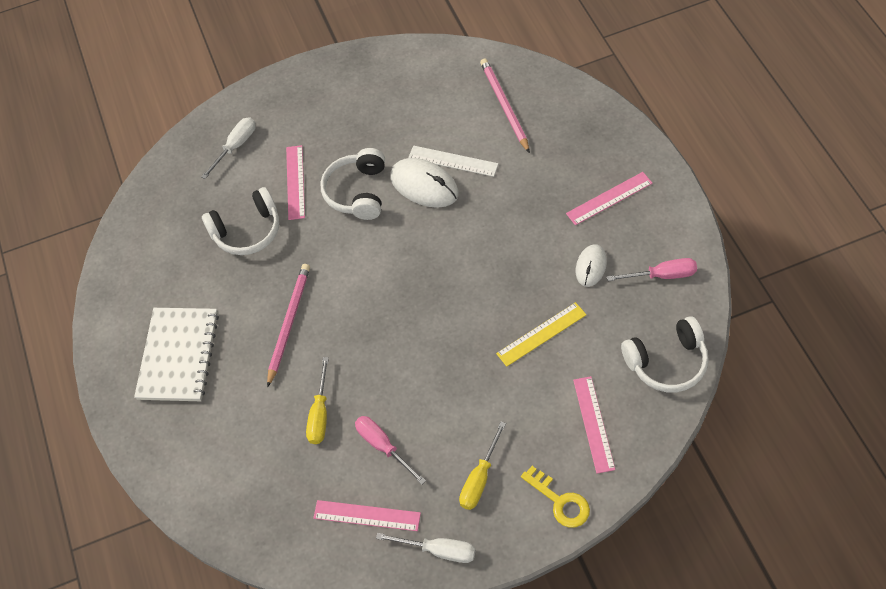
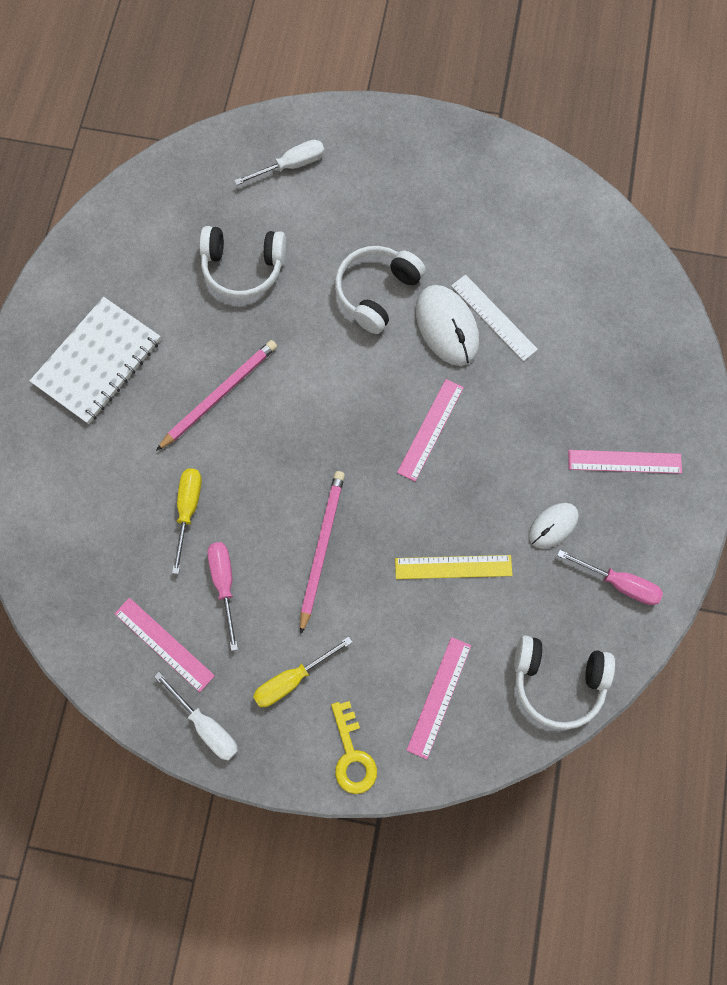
camera: 25 degrees right, 15 degrees up
pink ruler [286,145,305,220] -> pink ruler moved to [397,379,464,481]
yellow screwdriver [306,357,329,444] -> yellow screwdriver turned 150 degrees clockwise [172,468,202,574]
pink pencil [480,59,530,153] -> pink pencil moved to [300,471,345,634]

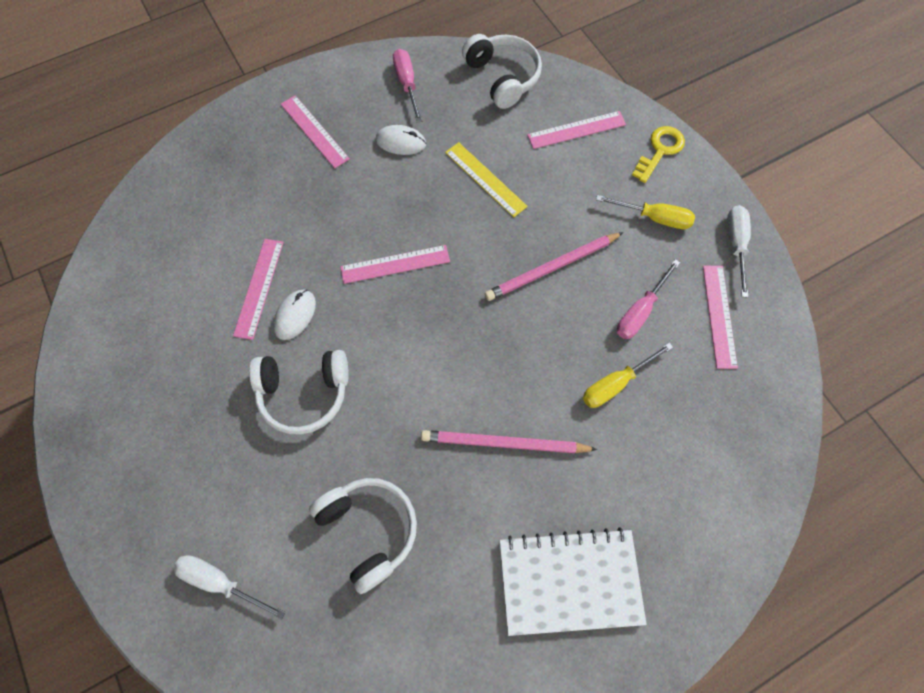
camera: 130 degrees left, 5 degrees down
white mouse [416,285,479,366] -> white mouse [273,289,316,340], size x0.61
white ruler [451,274,538,361] -> pink ruler [233,239,284,340]

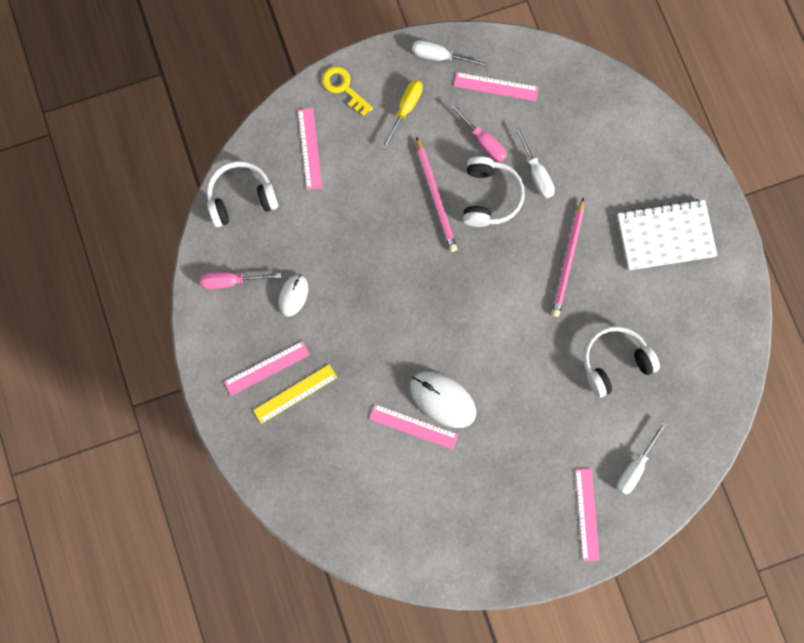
camera: 80 degrees left, 10 degrees up
white headphones [249,350,349,435] -> white headphones moved to [463,156,525,227]
white mouse [273,289,316,340] -> white mouse [410,371,476,428], size x1.64
pink ruler [340,245,450,284] -> pink ruler moved to [575,468,600,561]
yellow ruler [445,142,528,217] -> yellow ruler moved to [253,364,337,424]
white notebook [500,527,647,636] -> white notebook turned 75 degrees clockwise [617,199,718,270]
yellow screwdriver [583,343,673,408] -> white screwdriver [515,127,555,199]

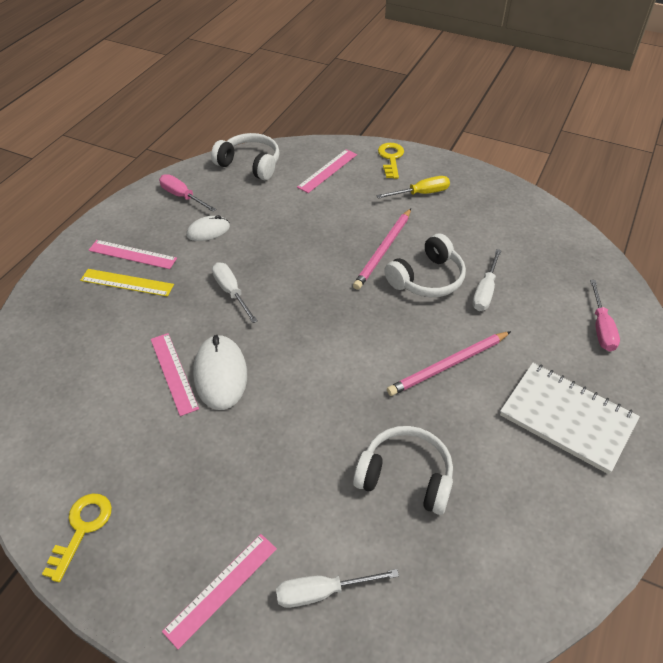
camera: 45 degrees right, 30 degrees down
white screwdriver [412,40,489,67] -> white screwdriver moved to [212,262,258,323]
pink screwdriver [449,102,507,162] -> pink screwdriver moved to [590,280,620,352]
pink ruler [454,72,539,101] -> none
none -> yellow key [42,494,112,582]

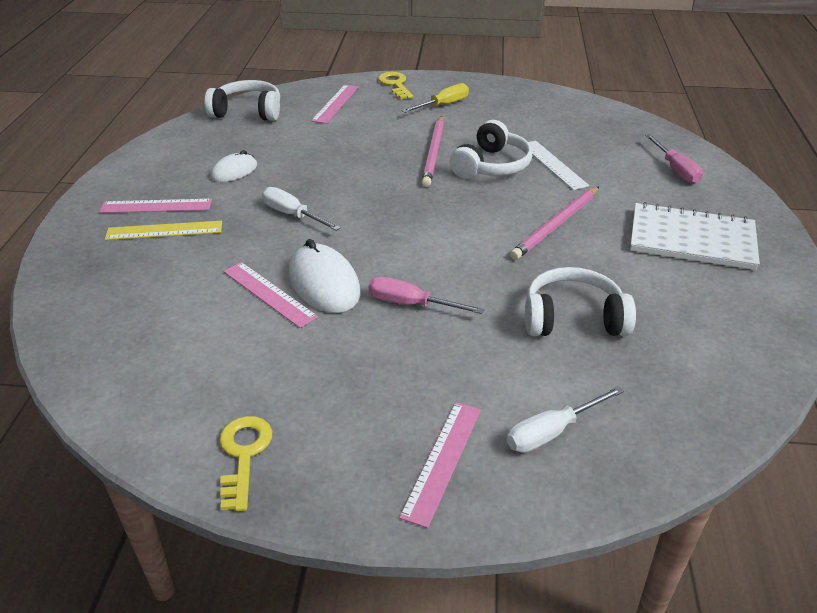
camera: 20 degrees left, 10 degrees down
pink screwdriver [159,174,217,212] -> pink screwdriver moved to [369,277,484,314]
white screwdriver [472,249,502,311] -> white ruler [529,140,589,190]

